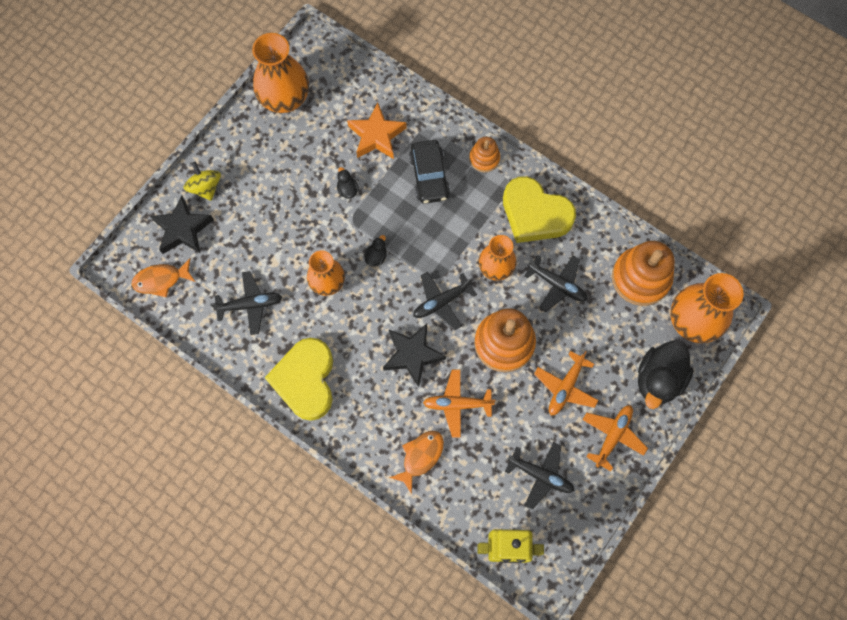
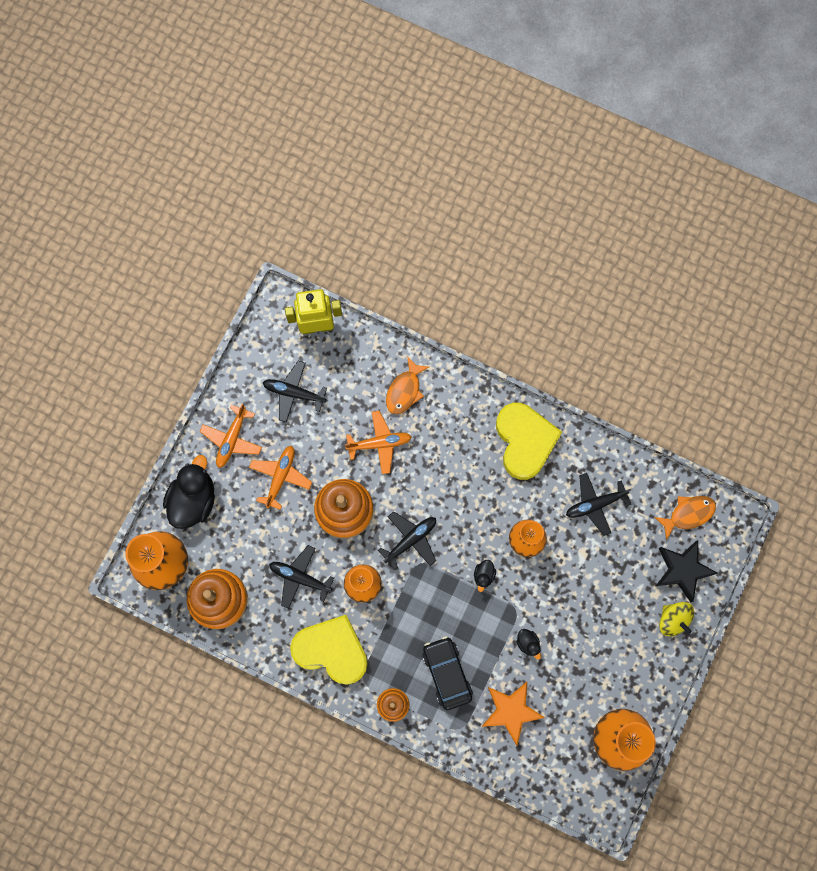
camera: 170 degrees right, 5 degrees up
black star [383,324,446,387] -> none

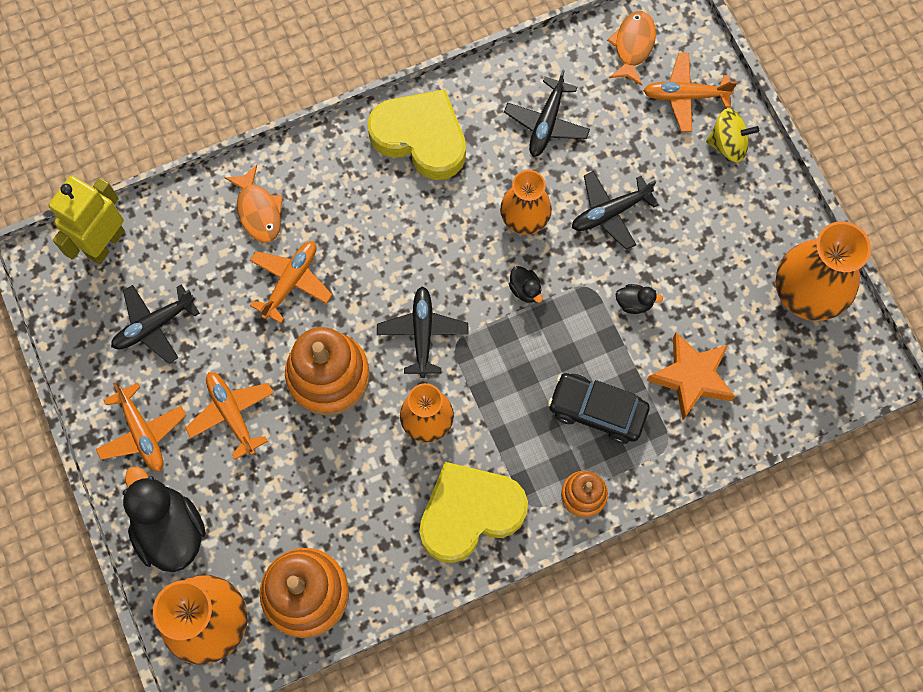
camera: 50 degrees left, 5 degrees down
black plane [269,545,334,609] -> black plane moved to [572,171,659,250]
black star [656,540,718,602] -> orange plane [643,53,737,132]

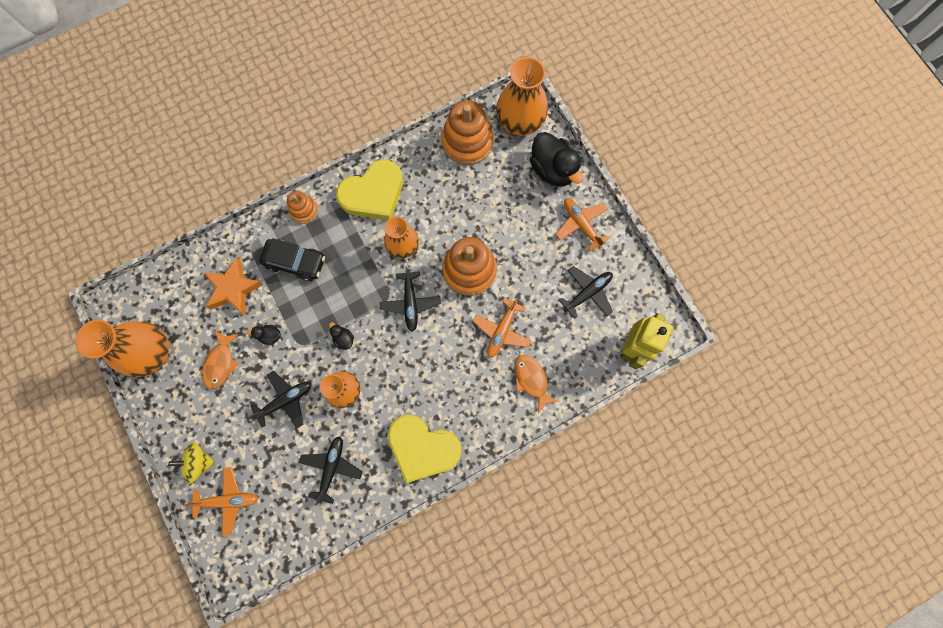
camera: 175 degrees right, 5 degrees up
orange plane [185,372,274,460] -> none
orange fish [607,11,656,86] -> orange fish moved to [202,330,239,389]

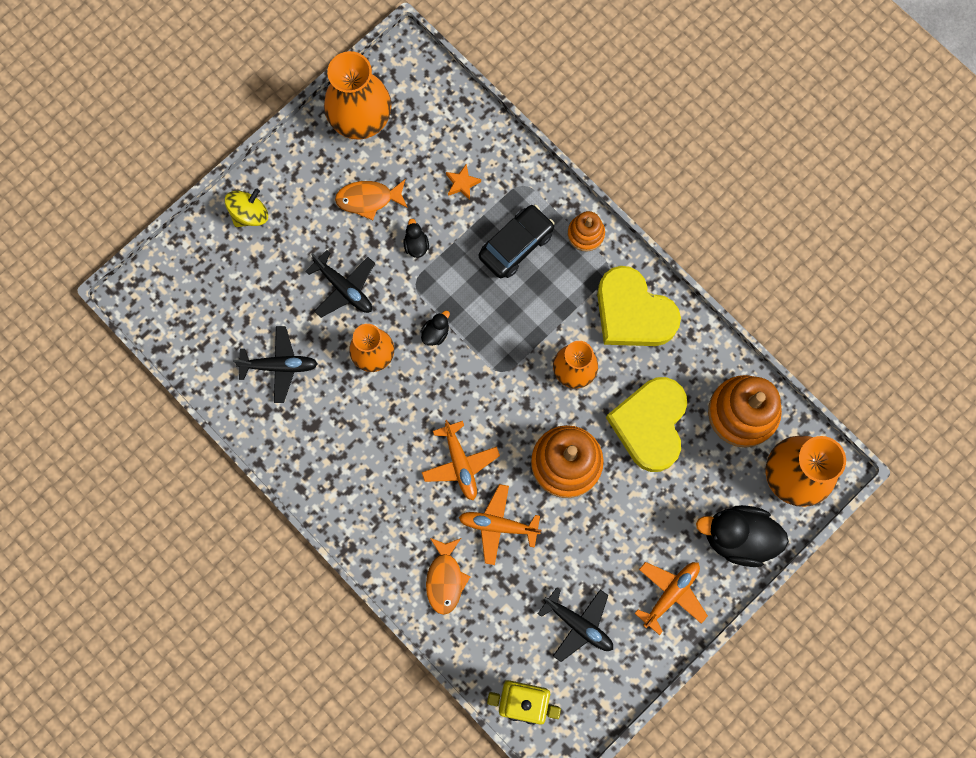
camera: 75 degrees right, 0 degrees up
yellow spinning top [168,442,215,484] -> yellow spinning top turned 60 degrees clockwise [225,188,268,227]
orange plane [183,467,258,536] -> orange plane moved to [422,420,500,500]
orange star [204,257,264,314] -> orange star [446,164,481,200], size x0.51
black car [259,238,325,281] -> black car turned 135 degrees counterclockwise [479,205,555,278]
black plane [380,267,441,332] -> none
yellow heart [388,415,462,483] -> yellow heart moved to [606,377,687,472]
orange fish [514,355,560,413] -> orange fish turned 135 degrees clockwise [426,537,470,615]
black duck [530,132,583,187] -> black duck turned 60 degrees clockwise [696,505,789,567]

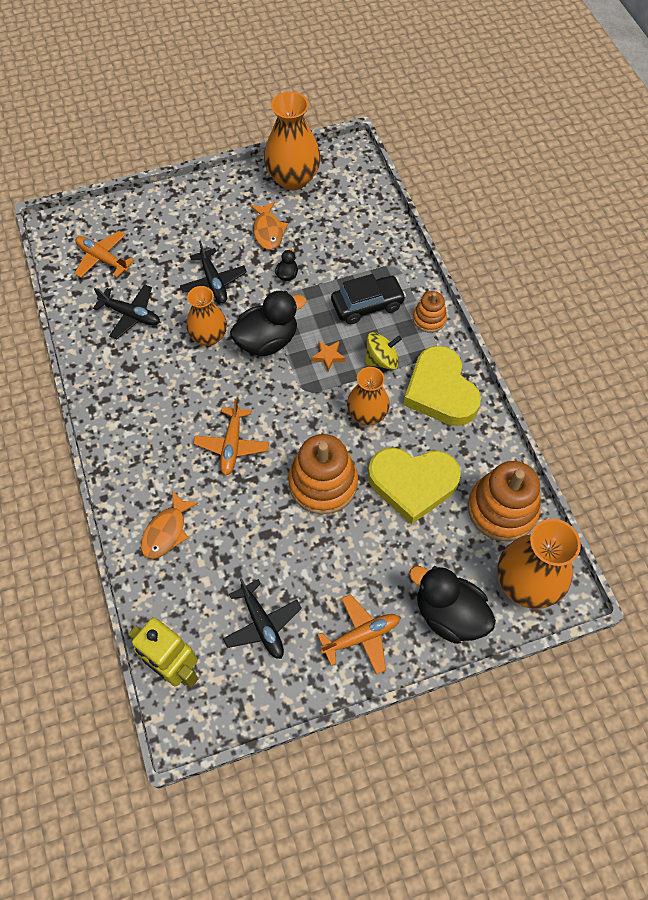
camera: 25 degrees right, 15 degrees down
yellow spinning top [225,188,268,227] -> yellow spinning top moved to [365,332,402,370]
orange fish [335,180,408,220] -> orange fish turned 120 degrees counterclockwise [250,201,288,250]
black duck [420,310,450,346] -> black duck [230,291,307,357], size x2.26
orange star [446,164,481,200] -> orange star moved to [311,341,345,371]
orange plane [459,484,541,565] -> orange plane moved to [74,231,134,278]
yellow heart [606,377,687,472] -> yellow heart turned 120 degrees counterclockwise [368,447,461,525]

